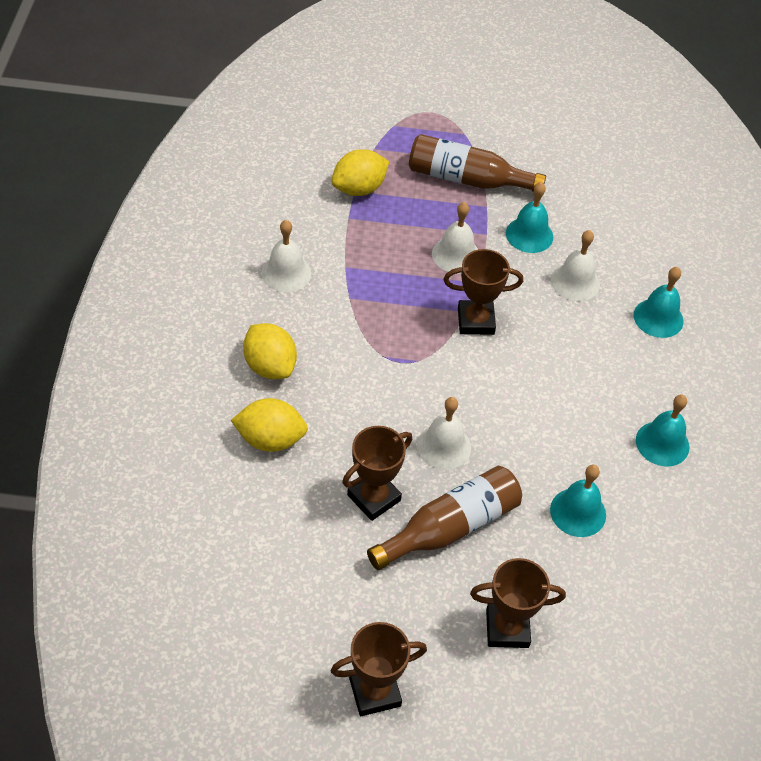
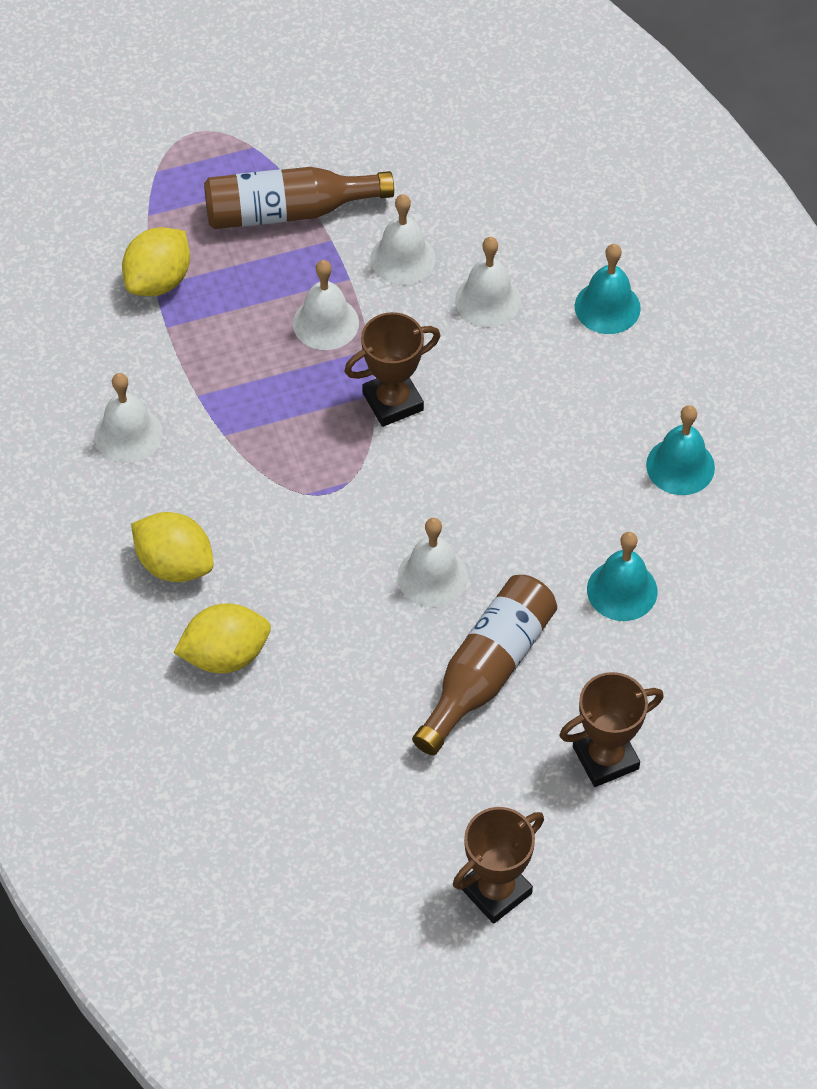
camera: 20 degrees left, 5 degrees up
brown trophy [342,426,412,521] -> none
turquoise bell [506,182,553,253] -> white bell [370,194,436,285]

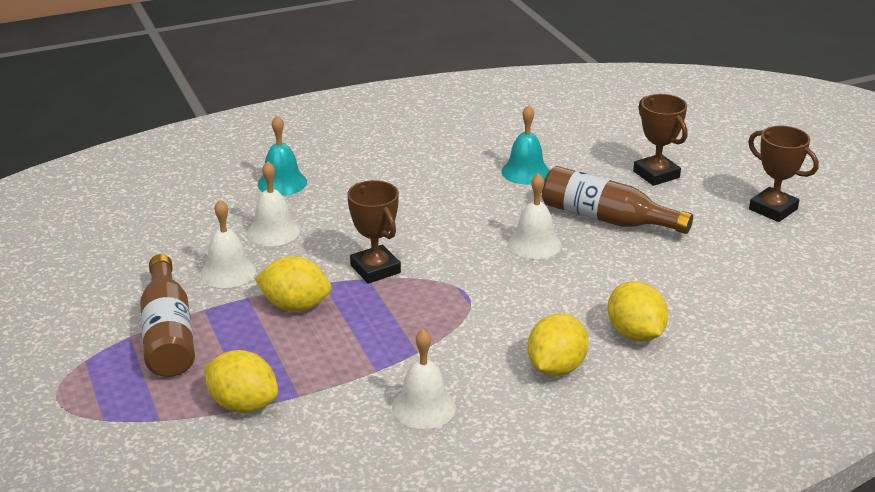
camera: 95 degrees left, 25 degrees down
white bell [293,260,359,350] -> yellow lemon [255,256,332,312]
turquoise bell [646,405,715,495] -> none

